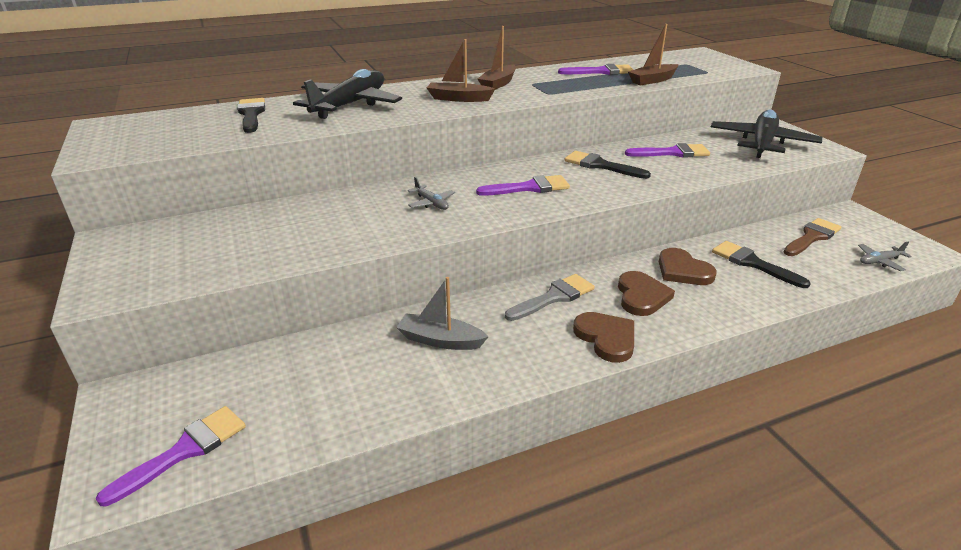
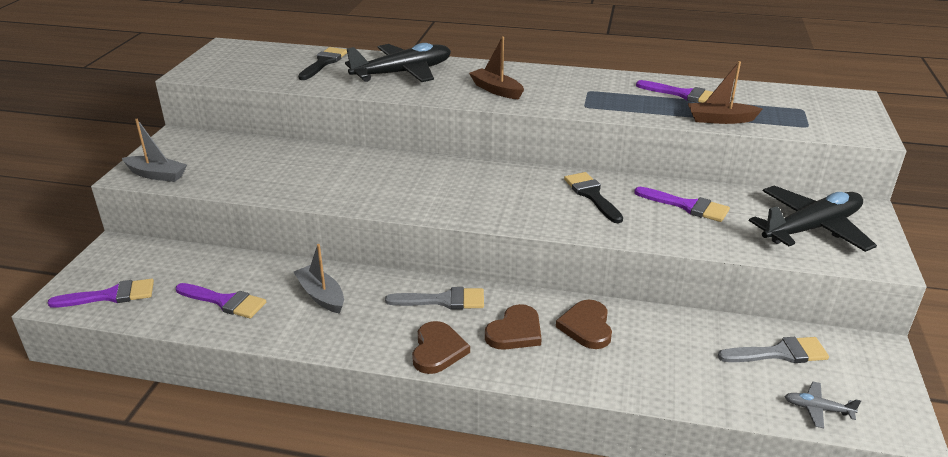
camera: 35 degrees right, 0 degrees up
grey plane [408,177,455,210] -> none
purple brush [476,175,570,196] -> purple brush moved to [176,283,266,318]
brown boat [478,26,516,90] -> none
black brush [712,241,811,288] -> none
brown brush [783,218,841,256] -> grey brush [718,337,829,363]
none -> grey boat [122,119,187,182]

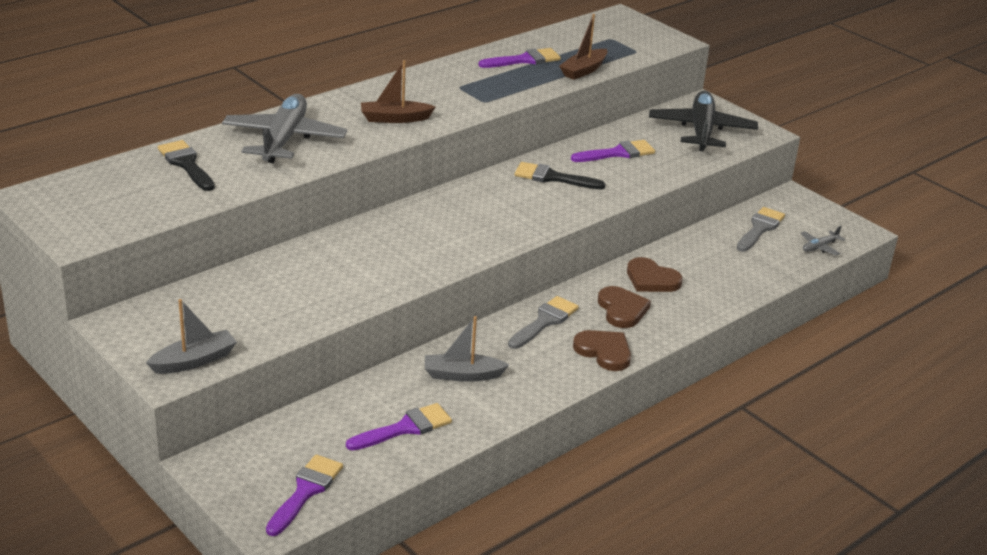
camera: 55 degrees left, 0 degrees up
black plane [345,43,451,82] -> grey plane [222,94,347,163]

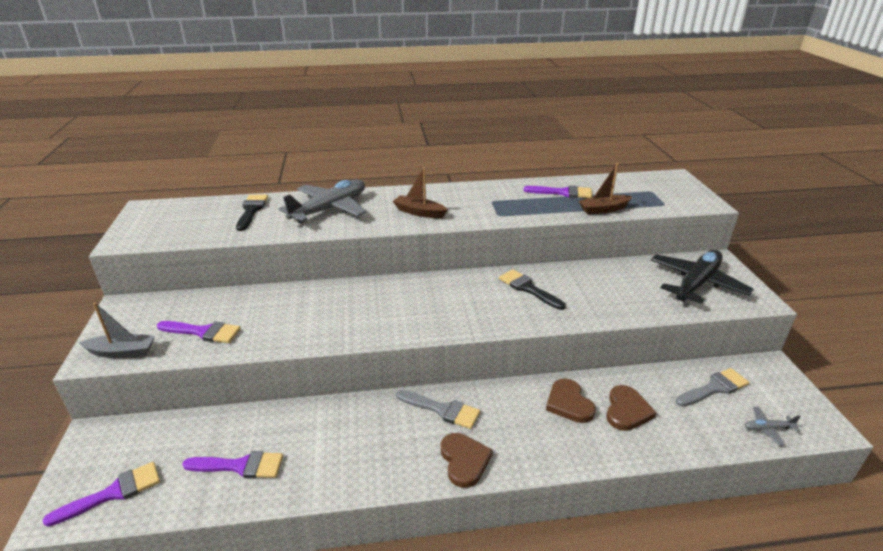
camera: 35 degrees right, 0 degrees up
grey boat [425,316,509,382] -> none
grey brush [508,296,579,349] -> grey brush turned 45 degrees clockwise [396,390,480,429]
purple brush [571,140,655,162] -> purple brush moved to [157,321,241,343]
brown heart [598,286,651,328] -> brown heart moved to [606,385,657,431]

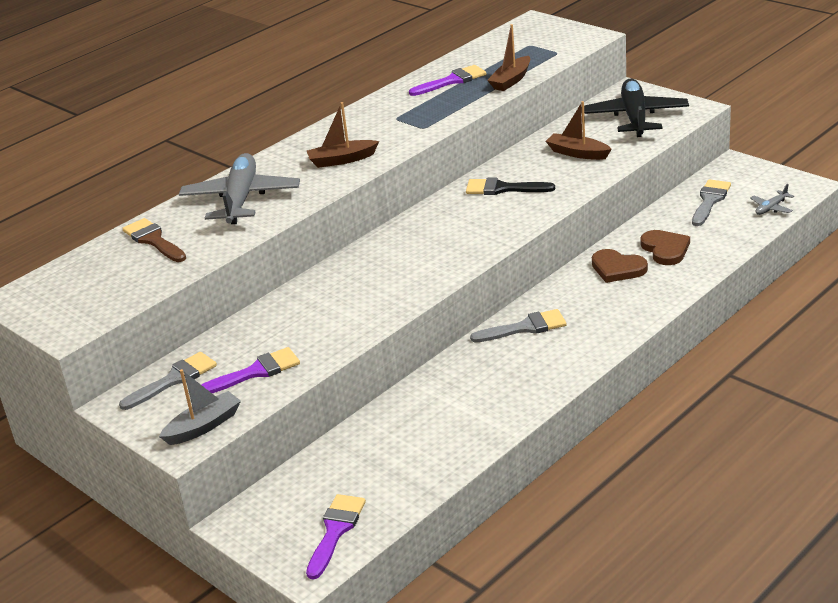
camera: 35 degrees left, 0 degrees up
purple brush [182,451,283,479] -> none
black brush [236,195,268,231] -> brown brush [122,218,186,262]
brown heart [441,433,493,488] -> none
none -> grey brush [119,352,217,410]
none -> brown boat [546,101,612,160]

